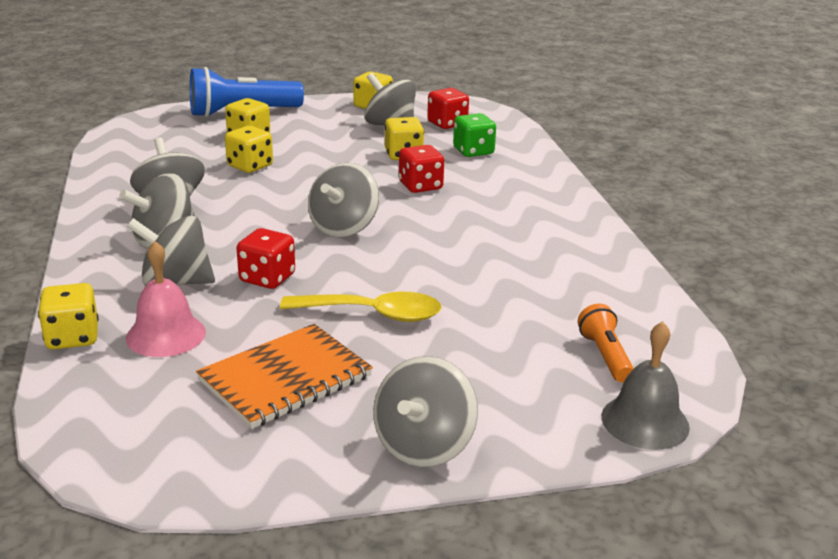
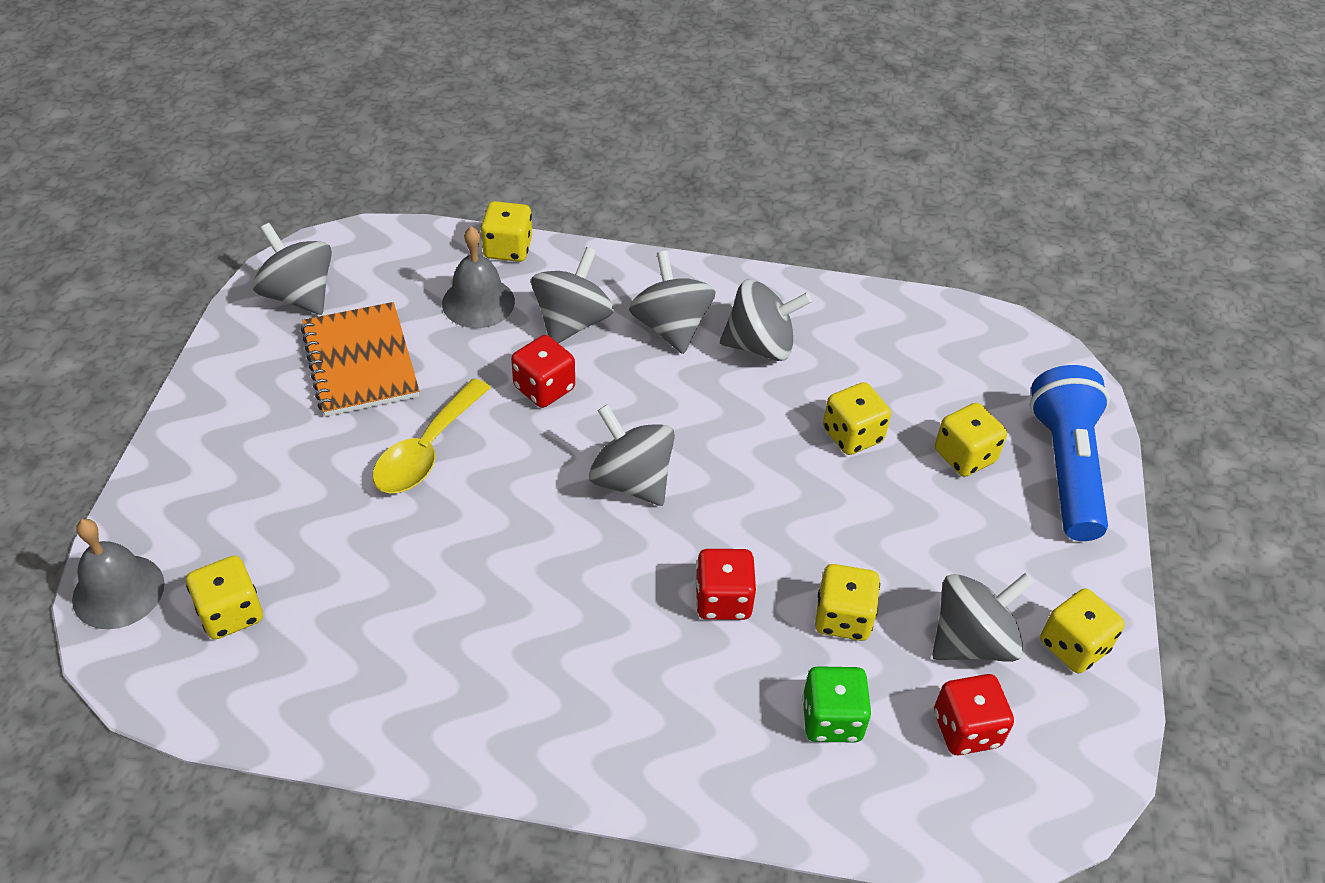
camera: 110 degrees right, 20 degrees up
pink bell [126,241,206,357] -> grey bell [442,227,515,328]
grey spinning top [373,356,478,467] -> grey spinning top moved to [252,223,332,315]
orange flashlight [578,304,634,382] -> yellow dice [186,556,263,640]

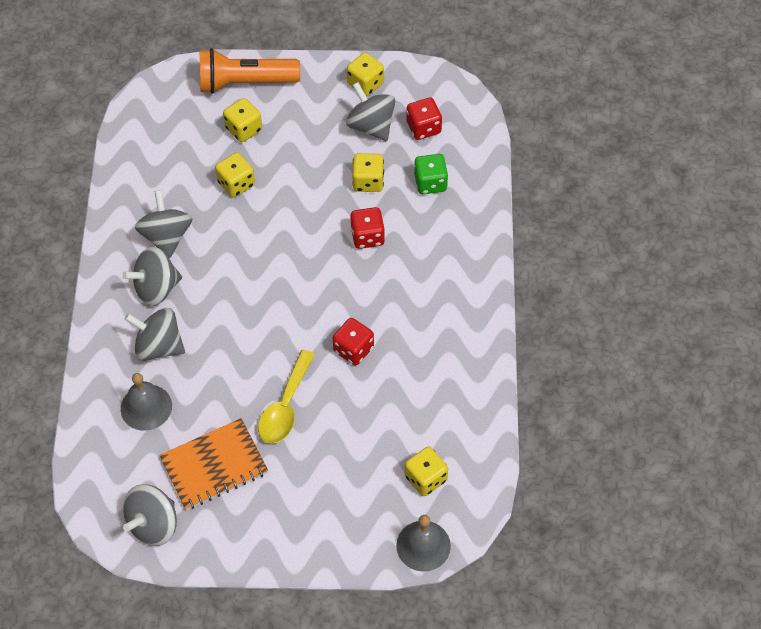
camera: 95 degrees left, 10 degrees up
yellow spoon [373,378,491,493] -> yellow spoon turned 90 degrees clockwise [258,350,315,444]
yellow dice [481,201,532,262] -> none
red dice [511,335,575,408] -> red dice moved to [333,318,374,365]
grey spinning top [589,404,675,506] -> none
blue flashlight [1030,365,1110,541] -> orange flashlight [200,48,300,94]

